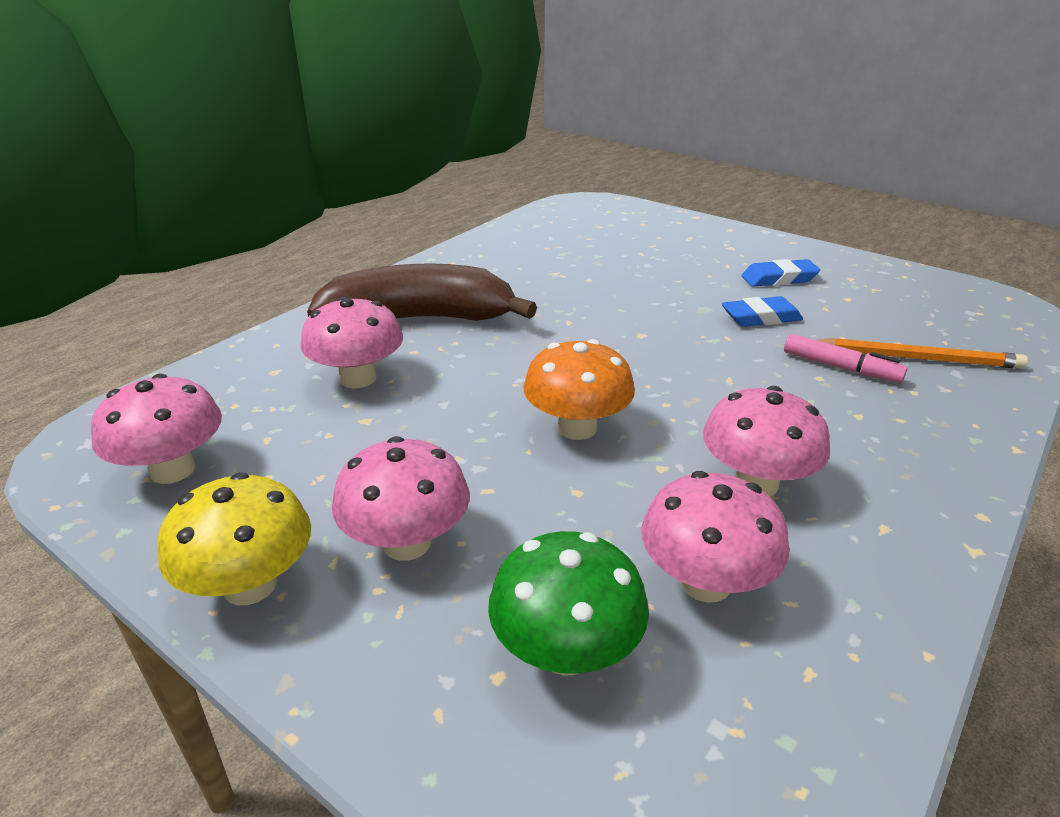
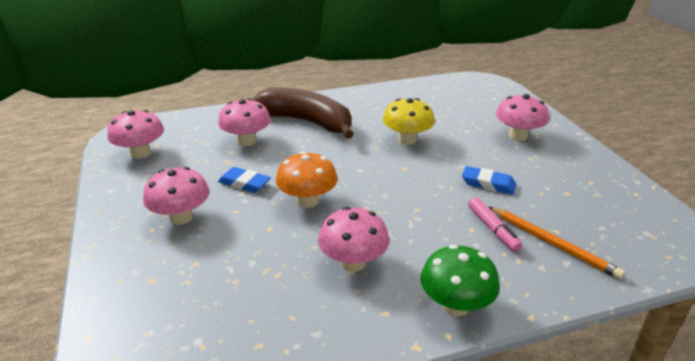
camera: 35 degrees right, 0 degrees up
yellow mushroom [158,472,311,605] -> yellow mushroom moved to [383,98,435,145]
green mushroom [488,531,649,676] -> green mushroom moved to [420,245,500,316]
pink mushroom [641,471,789,603] -> pink mushroom moved to [496,94,549,141]
blue eraser [741,259,820,287] -> blue eraser moved to [218,167,271,193]

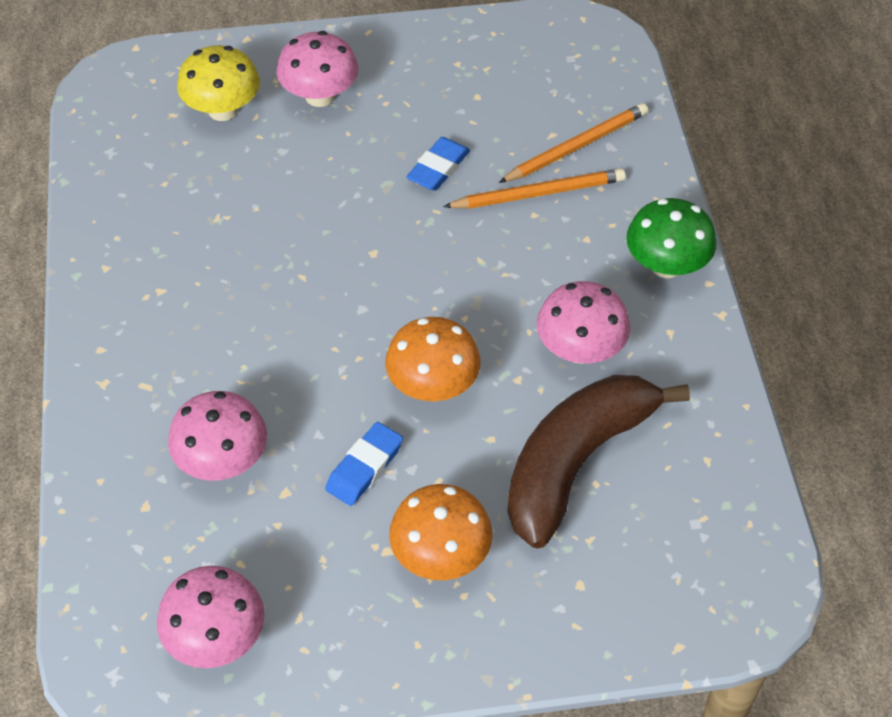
camera: 80 degrees left, 20 degrees up
pink mushroom [143,167,209,225] -> orange mushroom [389,484,492,580]
brown banana [252,87,354,139] -> brown banana moved to [507,375,690,549]
yellow mushroom [383,98,435,145] -> yellow mushroom moved to [177,45,260,121]
pink marker [468,197,522,252] -> orange pencil [443,169,626,209]

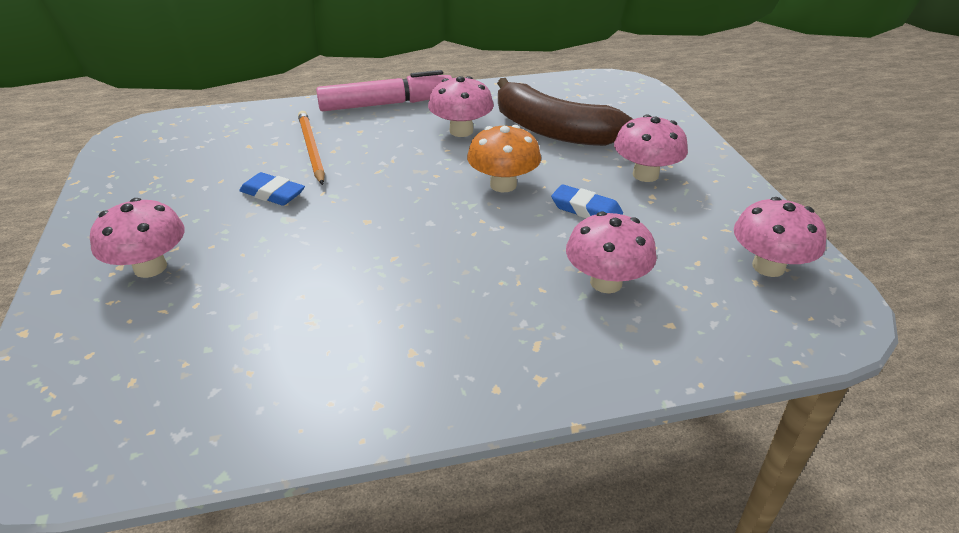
camera: 95 degrees left, 15 degrees down
yellow mushroom [177,45,260,121] -> none
orange mushroom [389,484,492,580] -> pink mushroom [614,114,688,182]
orange pencil [499,103,648,183] -> none
green mushroom [626,198,716,278] -> pink marker [316,70,452,111]

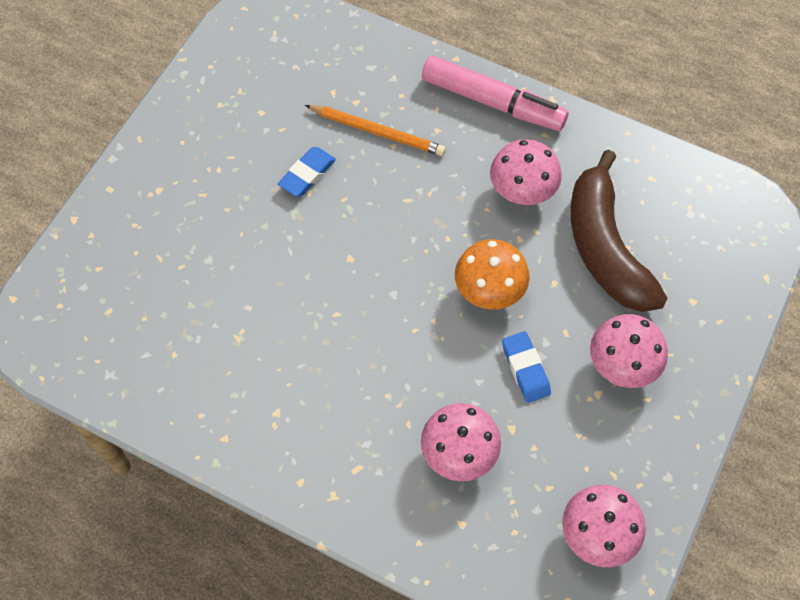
camera: 40 degrees right, 25 degrees up
pink mushroom [90,198,185,278] -> none
blue eraser [239,172,305,206] -> blue eraser turned 60 degrees clockwise [278,147,336,197]
orange pencil [298,111,325,185] -> orange pencil turned 90 degrees clockwise [305,105,446,156]

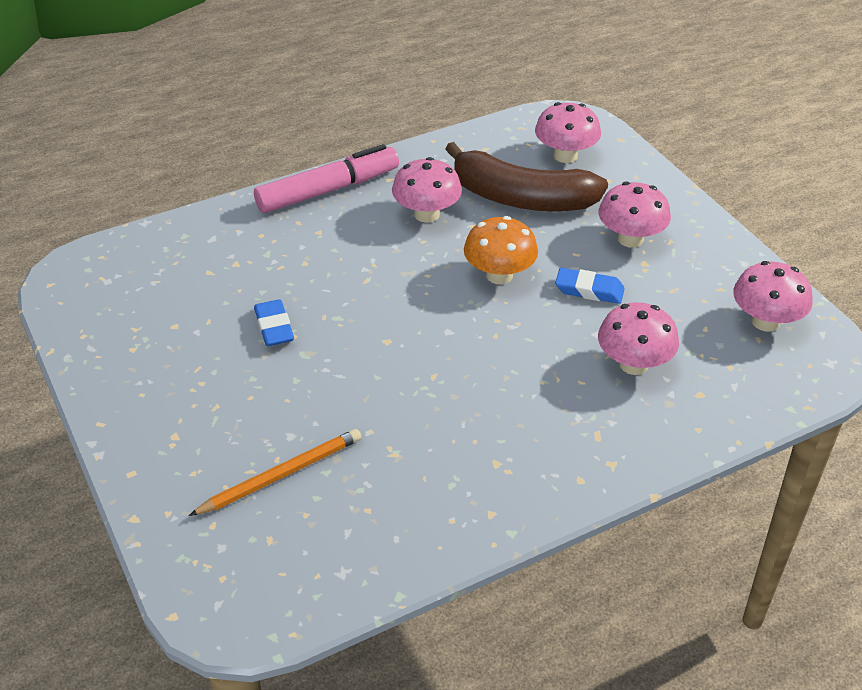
camera: 55 degrees left, 20 degrees down
orange pencil [305,105,446,156] -> orange pencil moved to [189,429,361,516]
none -> pink mushroom [535,102,601,163]

